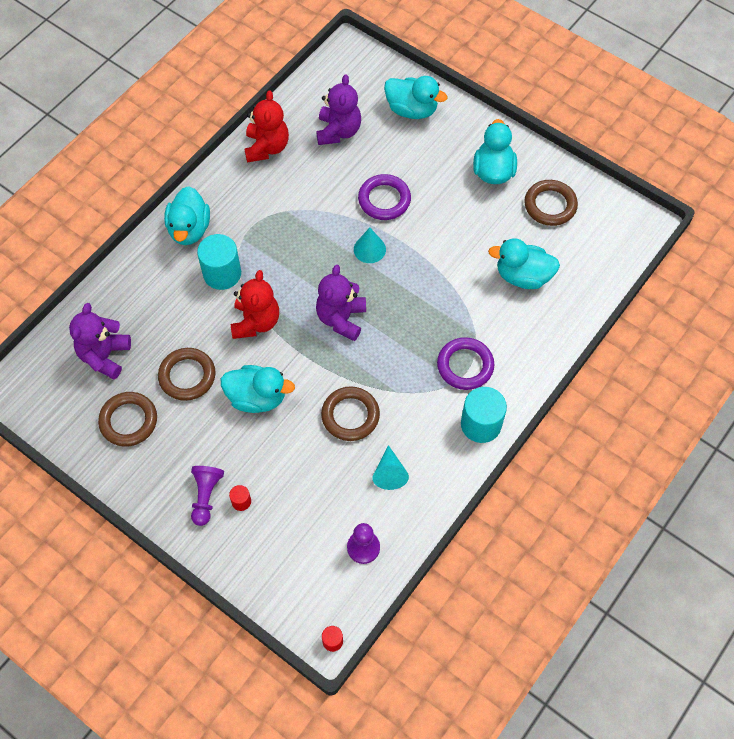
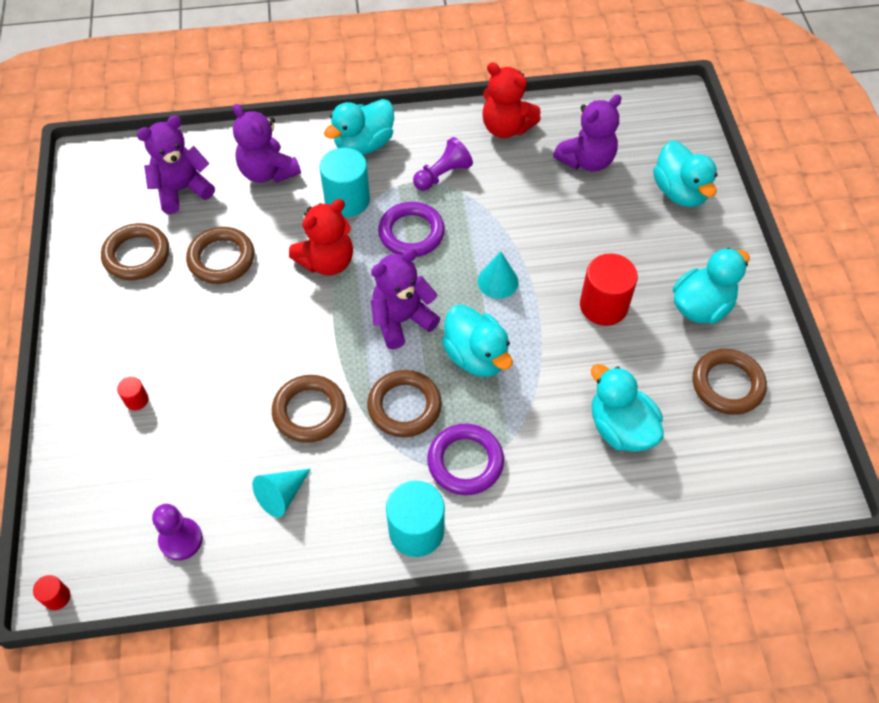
camera: 45 degrees right, 5 degrees down
purple pawn [191,466,224,526] -> purple pawn moved to [413,137,473,190]
turquoise duck [221,365,295,413] -> turquoise duck moved to [442,304,512,377]
red teddy bear [244,90,289,163] -> red teddy bear turned 75 degrees clockwise [483,62,541,138]
purple ring [358,174,411,220] -> purple ring moved to [378,202,445,257]
none -> purple teddy bear [233,104,301,183]
none -> brown ring [367,370,442,437]
none -> red cylinder [580,253,638,326]

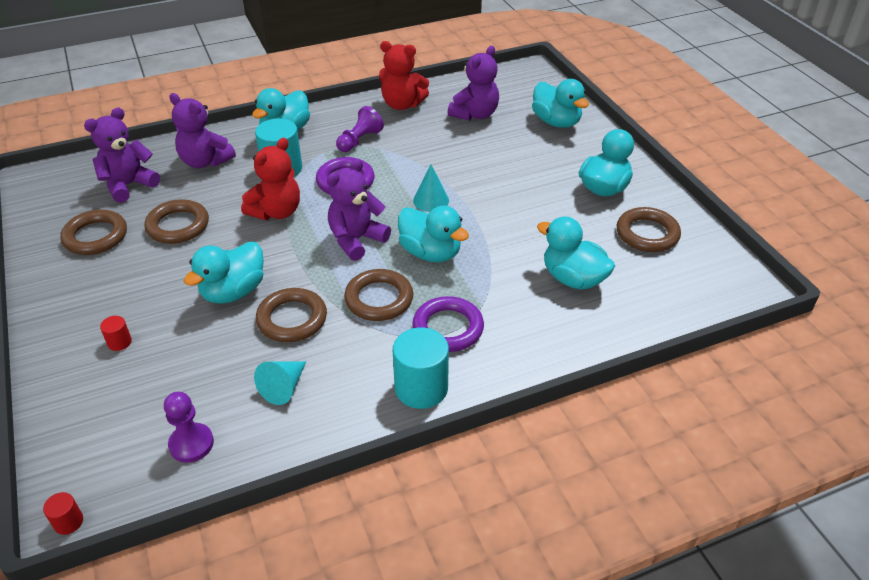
camera: 15 degrees left, 15 degrees down
red cylinder [580,253,638,326] -> none
none -> turquoise duck [184,242,264,304]

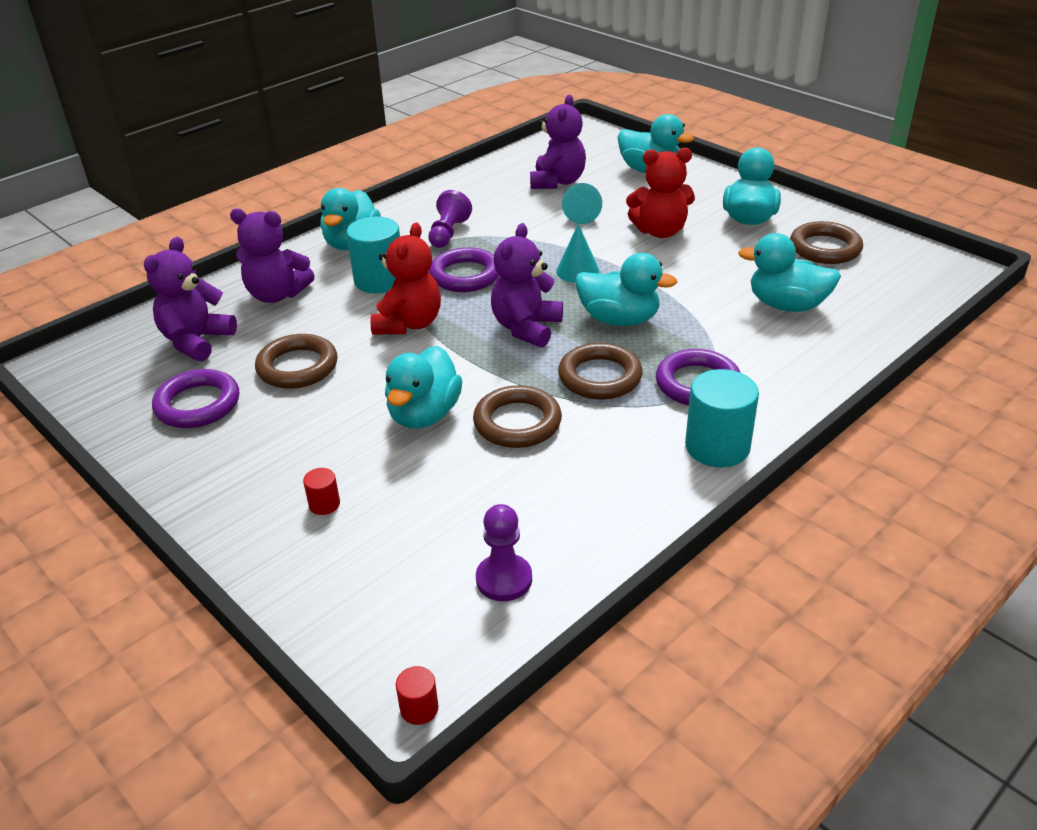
camera: 20 degrees left, 5 degrees down
brown ring [60,210,127,255] -> purple ring [152,369,239,428]
turquoise cone [254,361,306,405] -> turquoise cone moved to [562,183,602,224]
red teddy bear [379,41,429,110] -> red teddy bear moved to [626,148,695,238]

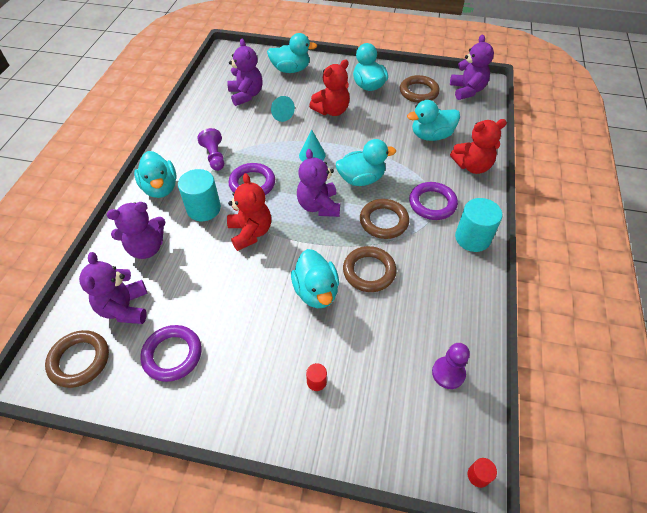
camera: 35 degrees left, 15 degrees up
brown ring [255,334,337,389] -> brown ring moved to [45,330,109,388]
none -> purple teddy bear [450,34,494,100]
none -> red teddy bear [450,119,507,174]

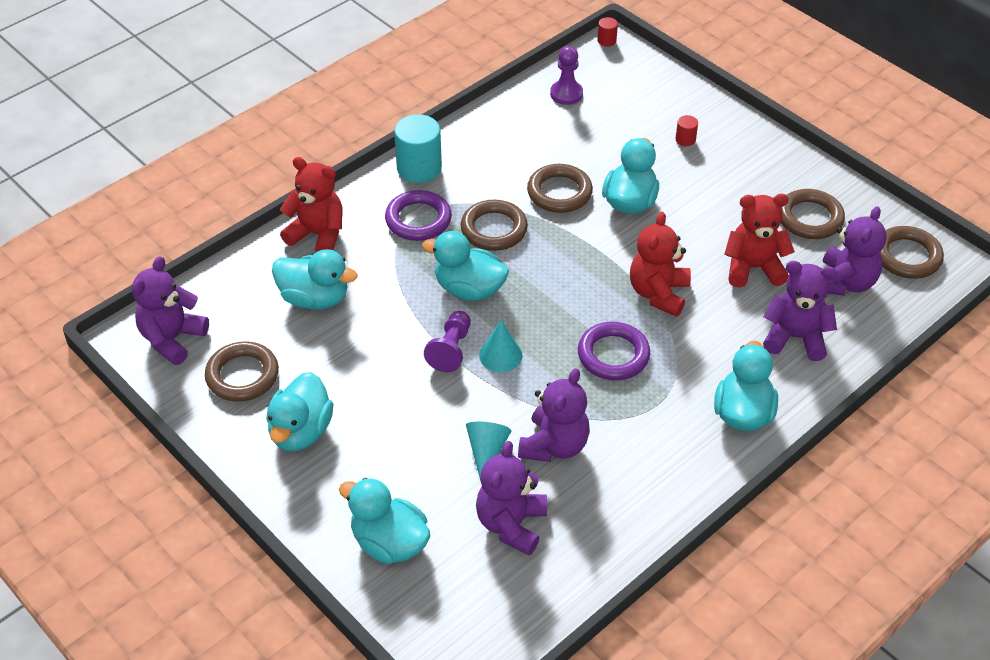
camera: 145 degrees left, 5 degrees down
purple ring [140,325,202,382] -> brown ring [781,189,845,239]
turquoise cylinder [178,169,221,221] -> none
purple pawn [197,128,224,171] -> purple pawn moved to [424,311,471,372]
purple teddy bear [297,149,340,217] -> purple teddy bear moved to [518,368,590,462]
red teddy bear [309,60,350,116] -> red teddy bear moved to [724,194,795,288]

